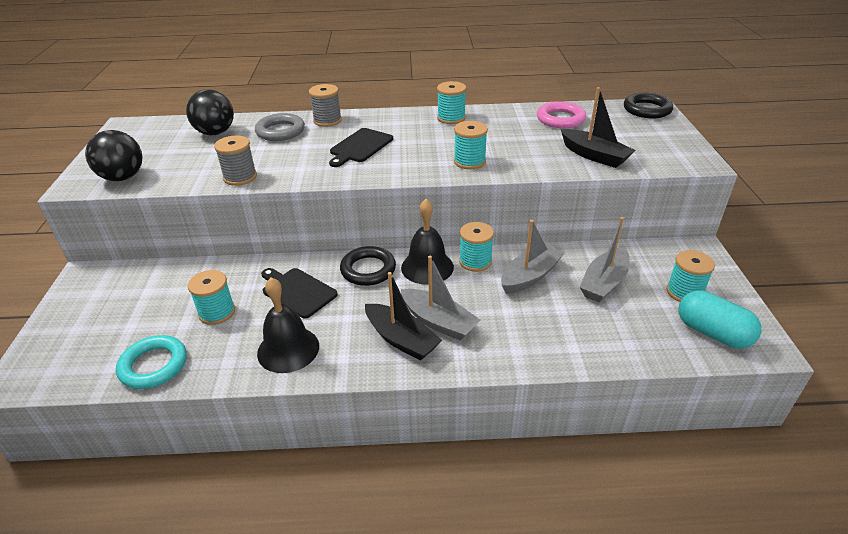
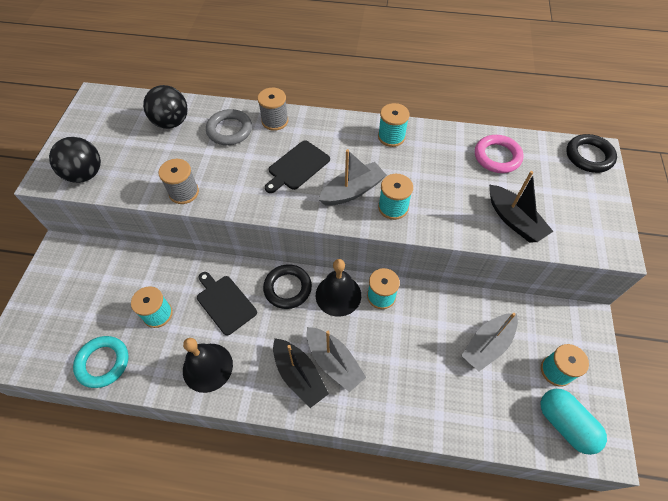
camera: 10 degrees right, 20 degrees up
grey boat [501,220,564,294] -> grey boat moved to [319,149,386,206]

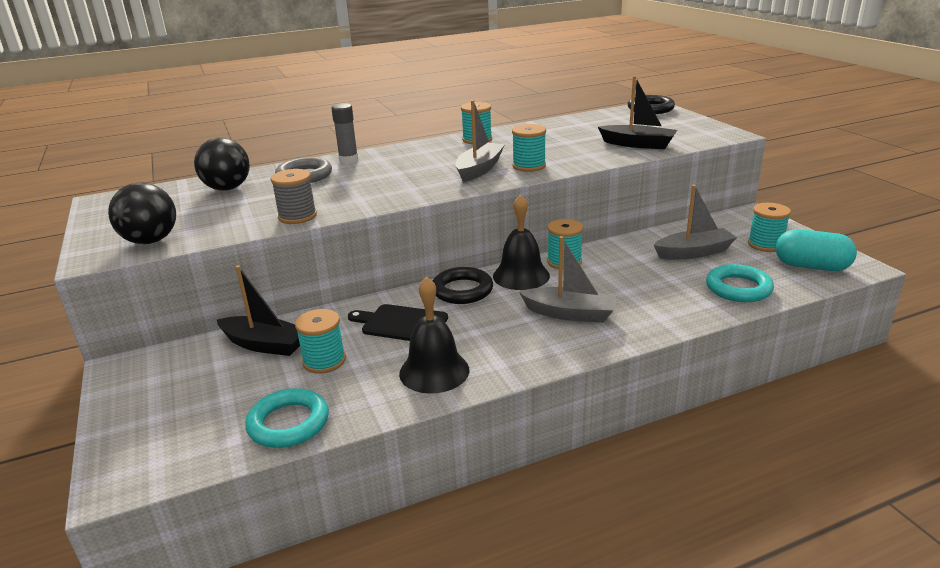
camera: 30 degrees left, 30 degrees down
grey spool [258,88,288,131] -> grey glue stick [331,103,358,164]
black cutting board [265,140,330,193] -> none
black boat [273,338,329,408] -> black boat moved to [217,265,300,356]
grey boat [461,313,518,371] -> grey boat turned 120 degrees counterclockwise [654,185,737,260]
pink ring [475,135,524,173] -> none
none -> turquoise ring [706,264,774,302]

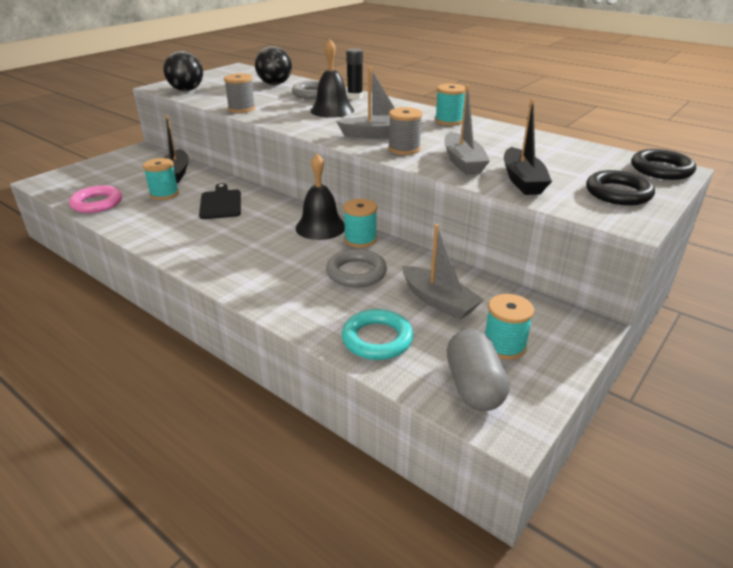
camera: 60 degrees right, 5 degrees up
turquoise ring [245,388,329,448] -> pink ring [69,185,122,213]
grey glue stick [331,103,358,164] -> black glue stick [346,48,363,100]
black bell [399,276,469,394] -> black bell moved to [310,39,354,118]
black ring [433,267,493,304] -> black ring moved to [586,170,655,205]
turquoise spool [512,124,546,172] -> grey spool [388,107,423,155]
grey boat [519,236,618,323] -> grey boat moved to [444,85,490,175]
turquoise capsule [776,229,857,271] -> grey capsule [447,329,509,411]
none -> grey ring [326,249,387,288]

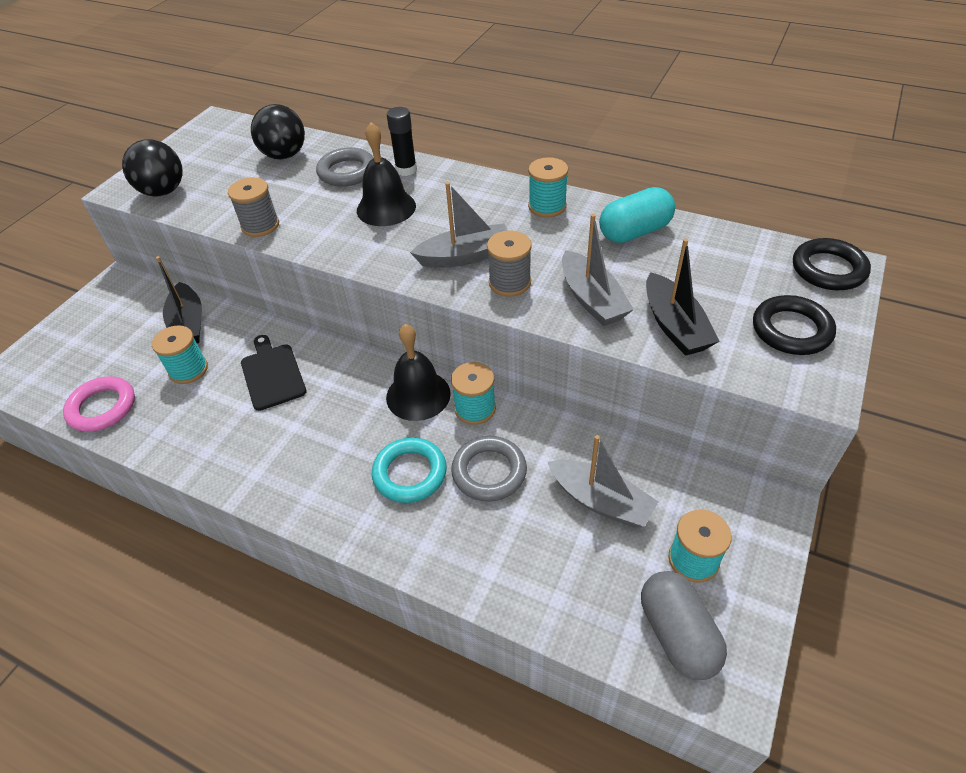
camera: 10 degrees left, 15 degrees up
turquoise ring [342,309,413,360] -> turquoise ring moved to [372,437,447,503]
none -> turquoise capsule [599,187,675,243]

